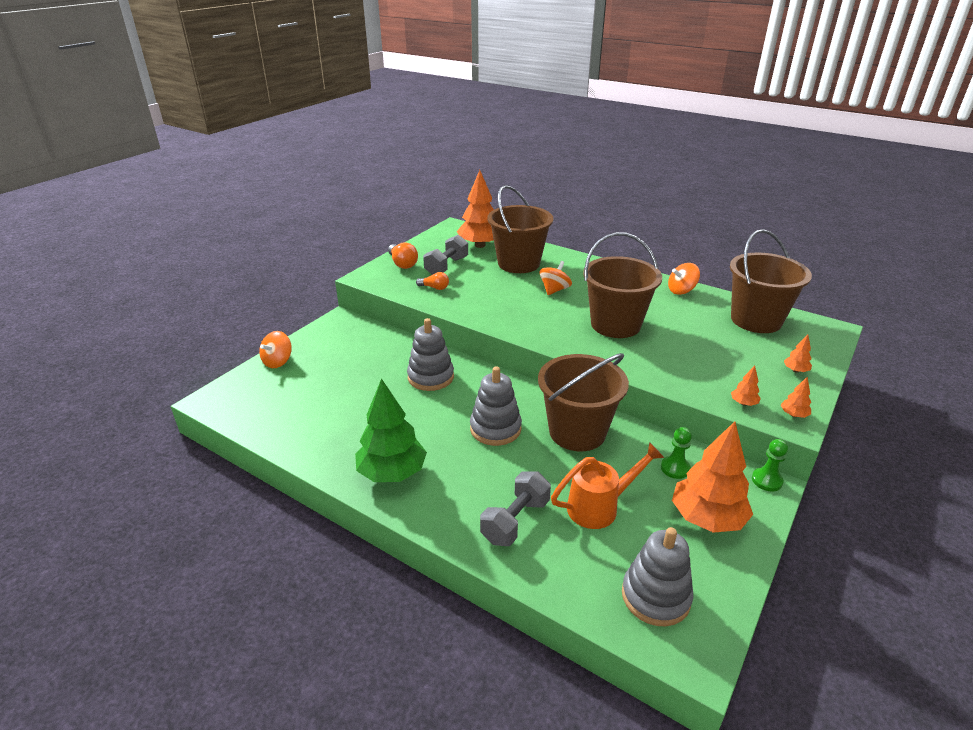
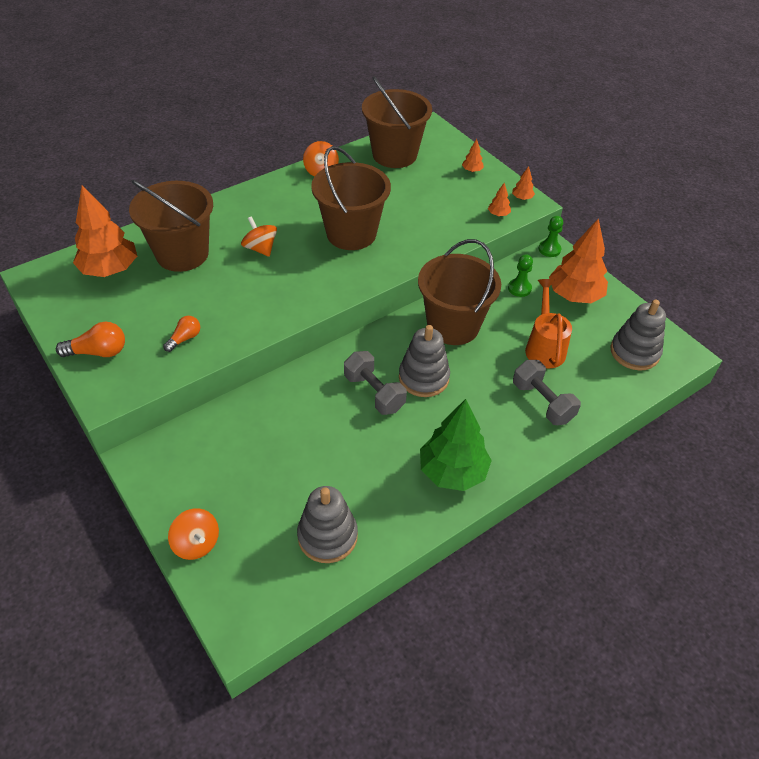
camera: 70 degrees left, 15 degrees up
grey stacking toy [407,318,454,391] -> grey stacking toy moved to [297,486,358,563]
grey dumbbell [423,235,468,275] -> grey dumbbell moved to [344,351,407,415]

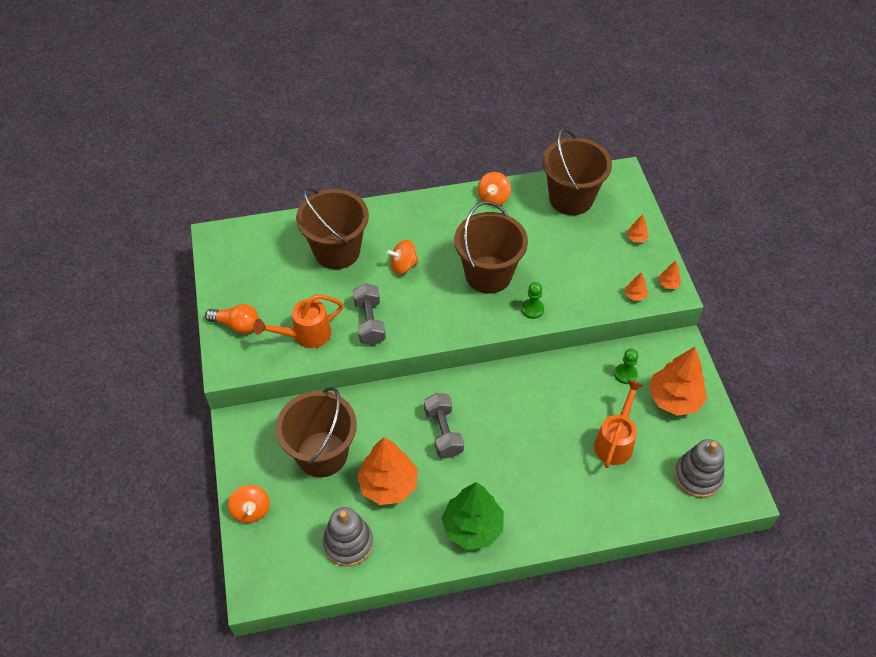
camera: 25 degrees right, 5 degrees up
orange tree [73,185,137,277] -> orange tree moved to [357,437,418,505]
orange light bulb [163,316,200,352] -> orange watering can [253,295,344,348]
orange spinning top [241,216,277,257] -> orange spinning top turned 90 degrees counterclockwise [387,240,419,274]
grey stacking toy [399,325,450,397] -> none
brown bucket [418,239,501,345] -> brown bucket moved to [276,387,357,477]
grey dumbbell [513,360,581,425] -> grey dumbbell moved to [353,284,386,345]
green pawn [539,216,563,257] -> green pawn moved to [521,282,544,319]

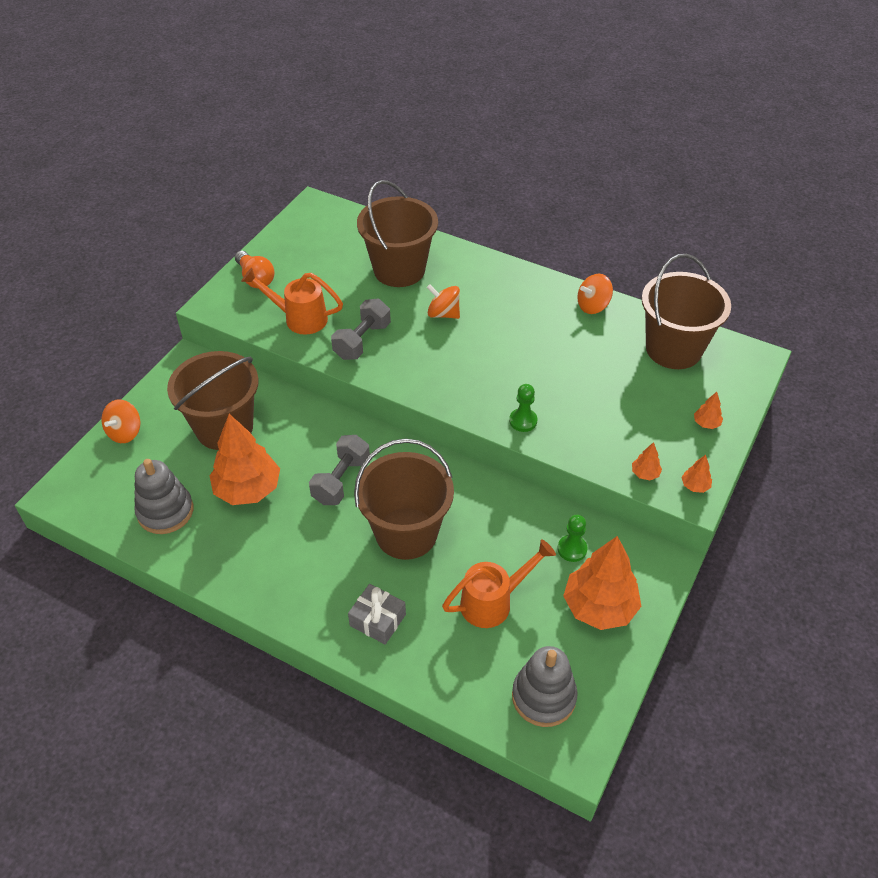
camera: 40 degrees right, 5 degrees down
green tree [442,482,504,550] -> none
brown bucket [454,201,528,294] -> brown bucket moved to [354,438,454,560]
none -> grey gift [348,584,406,645]

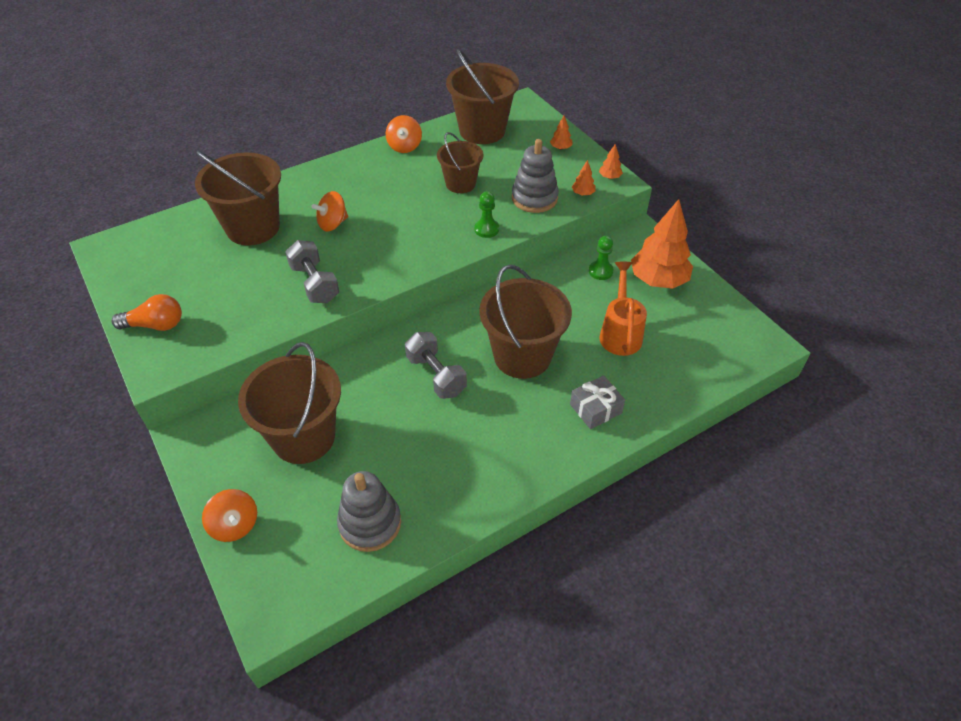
camera: 60 degrees left, 0 degrees up
orange tree [209,414,280,505] -> none
orange watering can [241,268,343,335] -> none
grey stacking toy [512,646,577,727] -> grey stacking toy moved to [512,139,559,213]
none -> brown bucket [437,132,484,193]

